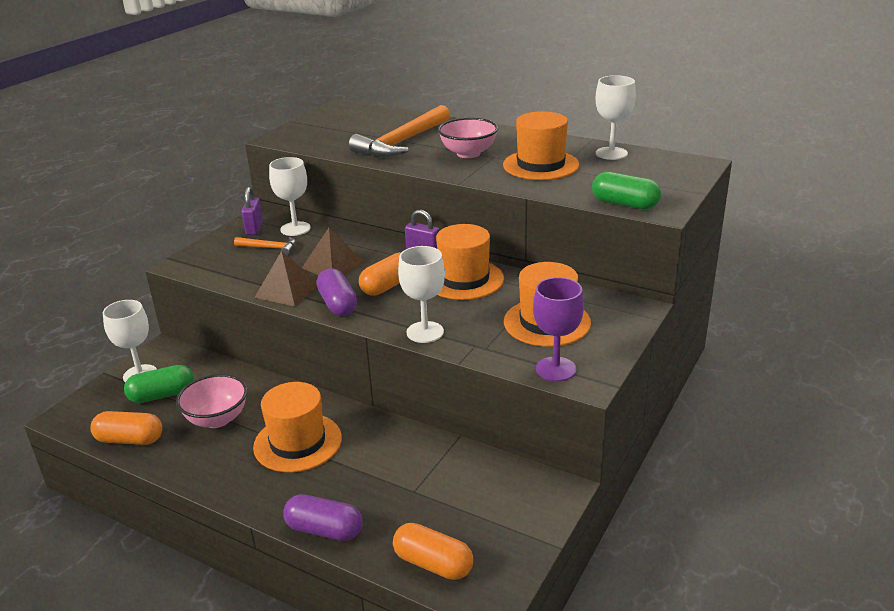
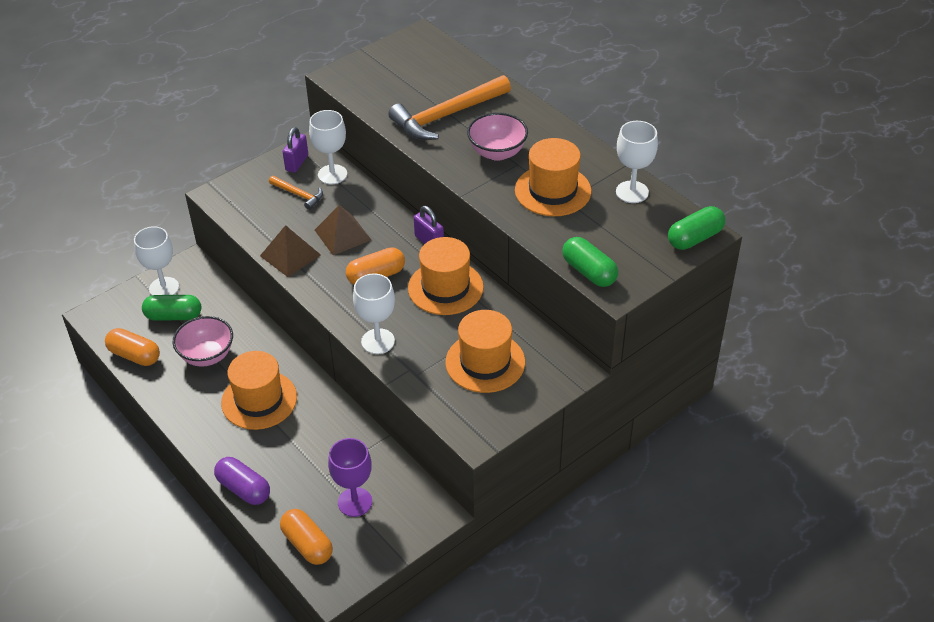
camera: 20 degrees right, 15 degrees up
purple capsule [316,268,357,316] -> none
purple goblet [533,277,584,381] -> purple goblet moved to [328,438,372,517]
none -> green capsule [668,206,725,250]

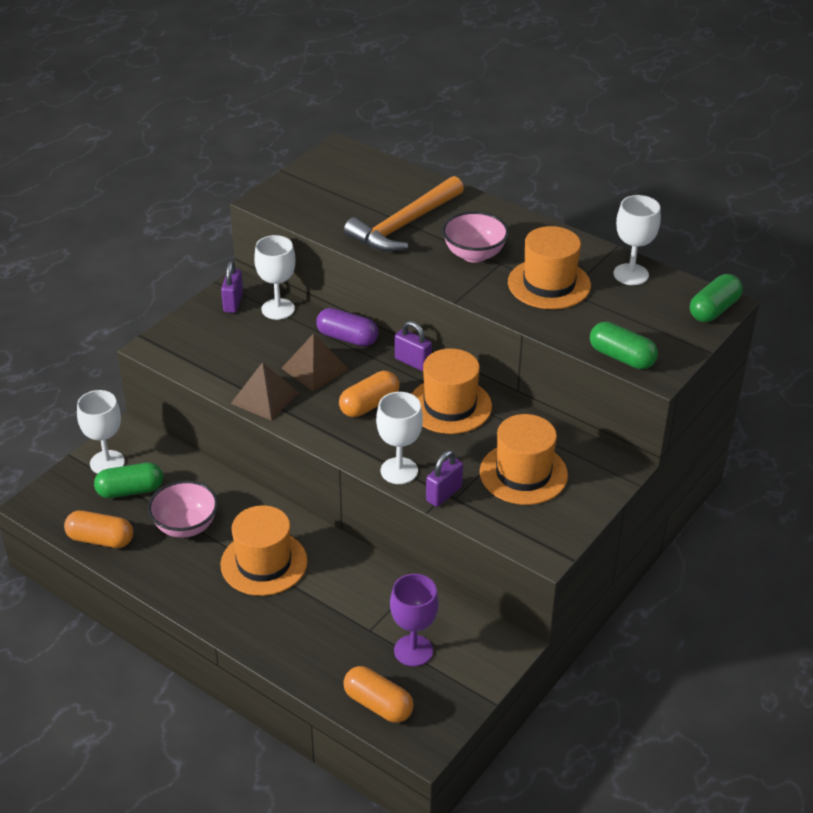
camera: 15 degrees left, 5 degrees down
purple capsule [214,457,270,505] -> purple capsule moved to [316,308,378,347]
orange hammer [269,176,323,210] -> none
none -> purple padlock [426,451,463,507]

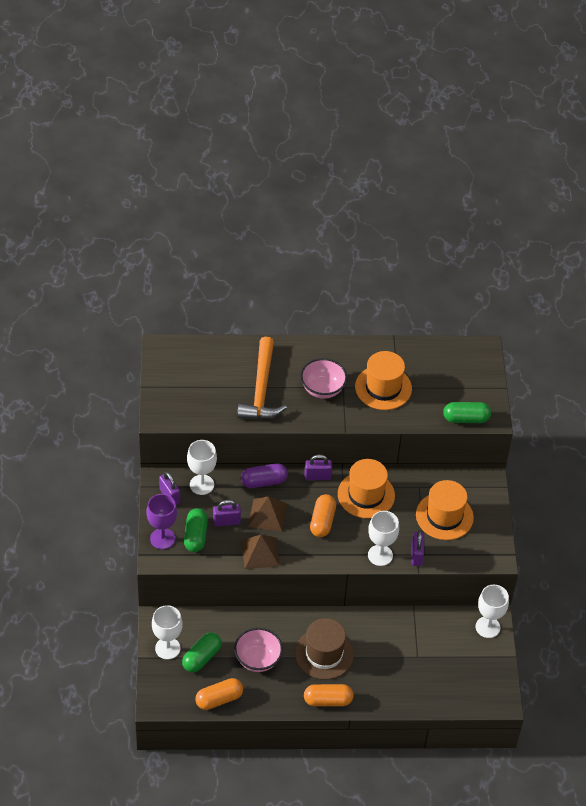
camera: 40 degrees left, 10 degrees up
orange hat [220,505,307,596] -> brown hat [295,618,354,680]
orange capsule [343,666,414,723] -> orange capsule moved to [304,684,354,706]
purple goblet [390,574,439,666] -> purple goblet moved to [146,494,177,549]
white goblet [614,195,661,285] -> white goblet moved to [476,585,509,638]
green capsule [690,274,743,322] -> green capsule moved to [184,508,208,552]
none -> purple padlock [213,500,241,527]

